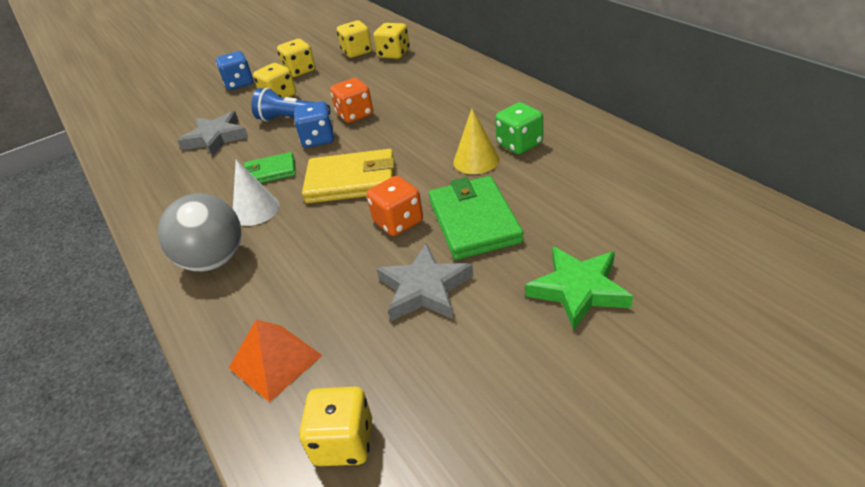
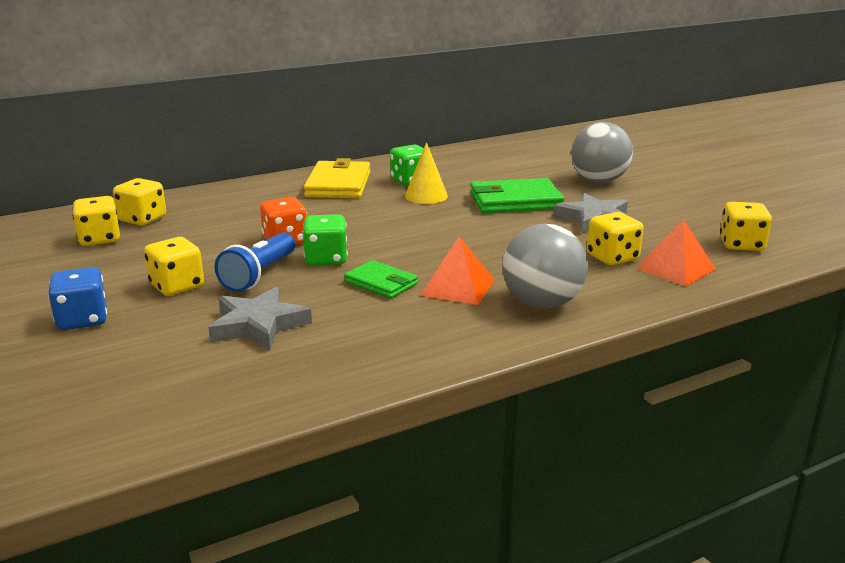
camera: 90 degrees left, 15 degrees down
white cone [233,159,280,226] -> orange pyramid [420,236,495,305]
green wallet [244,152,296,183] -> green wallet turned 45 degrees counterclockwise [345,260,418,298]
yellow dice [277,39,315,77] -> yellow dice moved to [587,212,644,265]
blue dice [294,101,334,148] -> green dice [302,214,348,266]
yellow wallet [302,149,394,203] -> yellow wallet moved to [304,158,371,199]
orange dice [367,176,423,236] -> none
green star [525,246,633,330] -> grey ball [571,122,633,183]

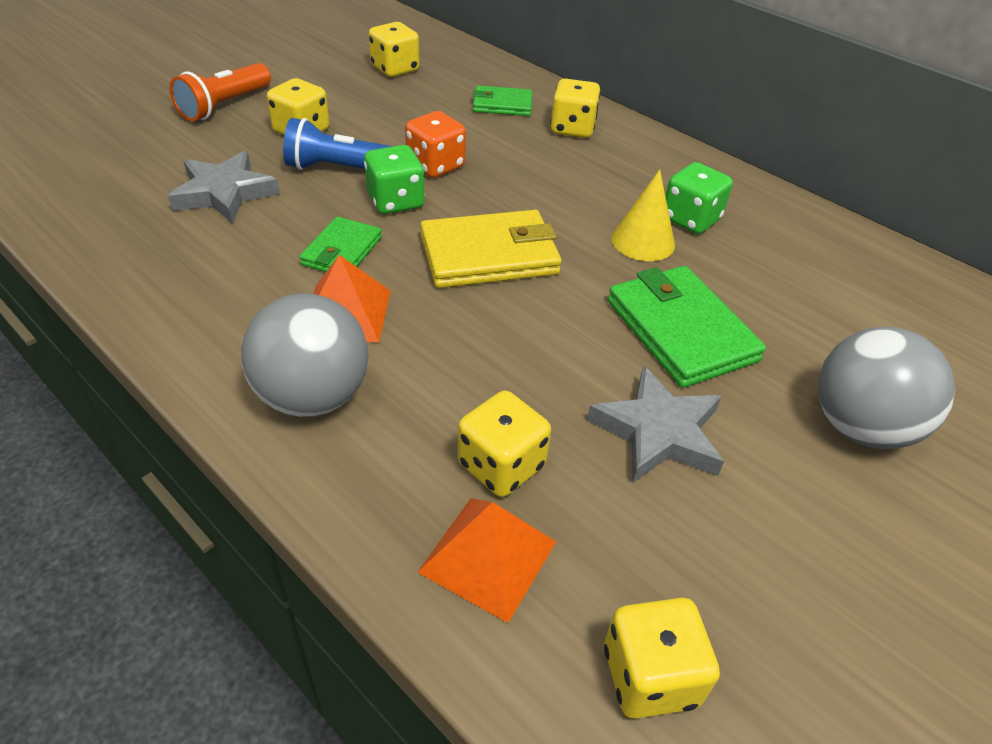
camera: 70 degrees right, 20 degrees up
blue dice [48,267,107,330] -> orange flashlight [170,63,271,121]
yellow dice [113,178,166,225] -> yellow dice moved to [550,79,601,138]
yellow wallet [304,158,371,199] -> yellow wallet moved to [420,210,562,288]
none -> green wallet [473,86,532,116]

